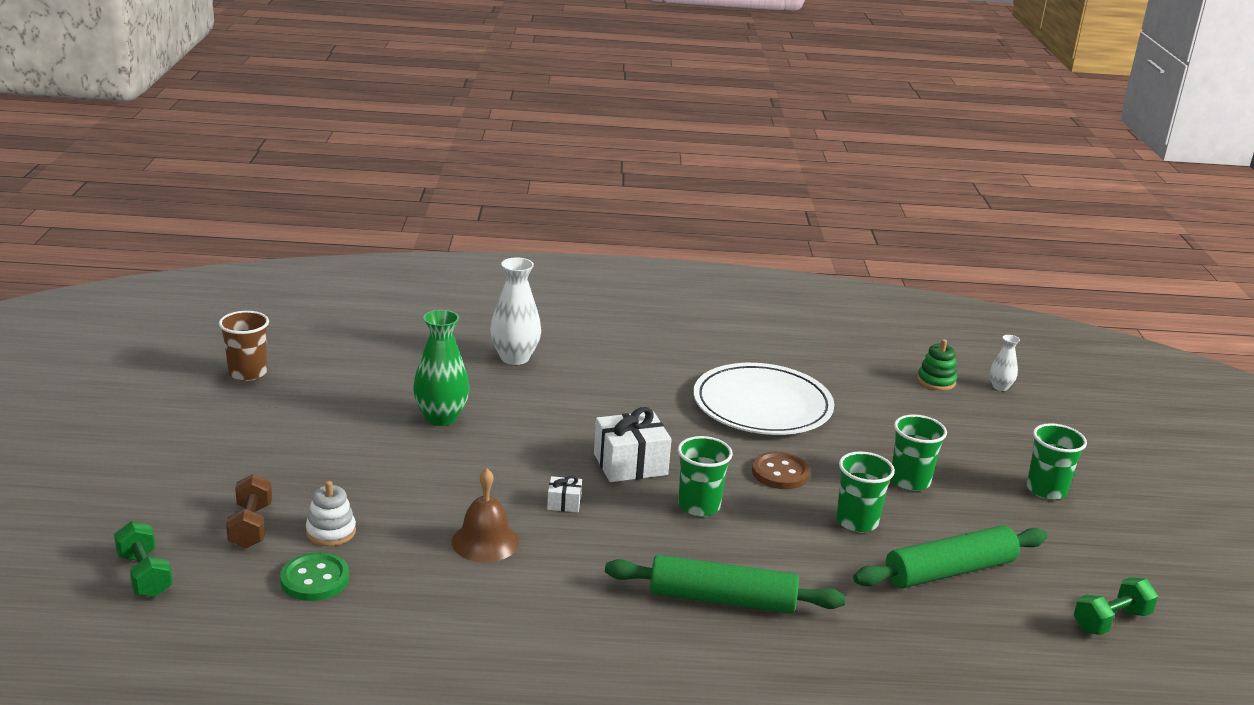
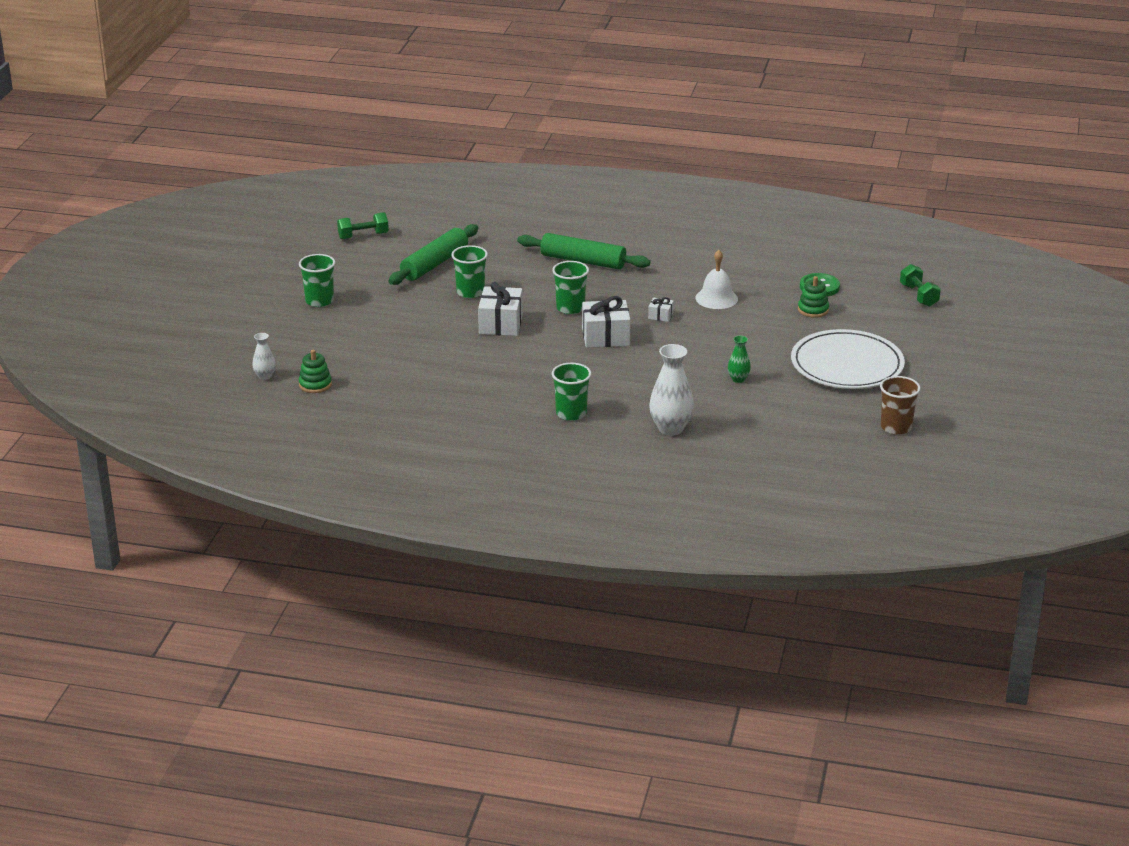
camera: 165 degrees left, 5 degrees up
brown dumbbell [226,474,272,548] -> none
white stacking toy [306,481,356,546] -> green stacking toy [798,276,829,318]
green vase [413,310,469,426] -> green vase [728,336,751,383], size x0.54
brown bell [451,468,519,562] -> white bell [695,250,738,309]
white plate [693,363,834,435] -> white plate moved to [791,329,905,389]
brown button [752,452,810,489] -> white gift [478,282,523,336]
green rolling pin [853,525,1047,588] -> green rolling pin turned 45 degrees counterclockwise [388,224,478,285]
green cup [891,415,947,491] -> green cup moved to [552,363,591,421]

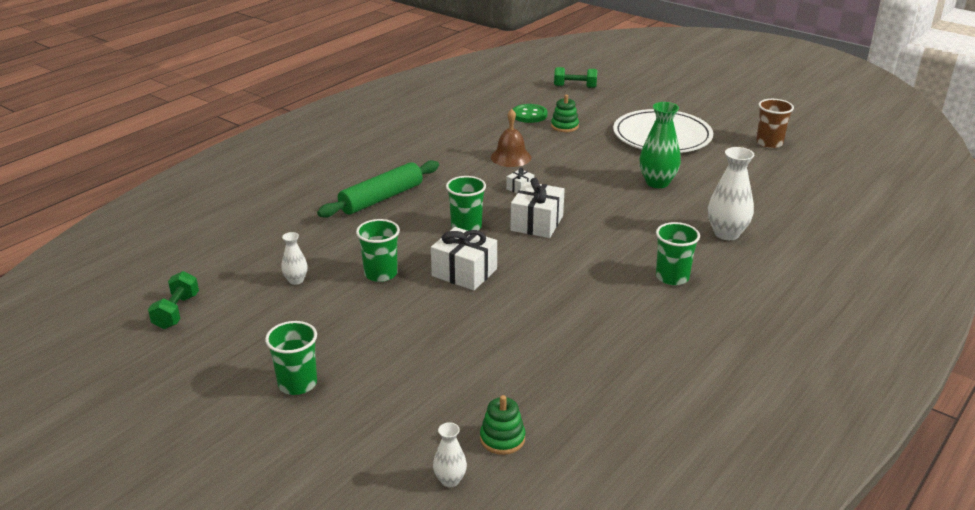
camera: 65 degrees left, 0 degrees up
green rolling pin [388,224,478,285] -> white vase [281,232,308,285]
white bell [695,250,738,309] -> brown bell [491,109,531,167]
green vase [728,336,751,383] -> green vase [639,102,681,188], size x1.86

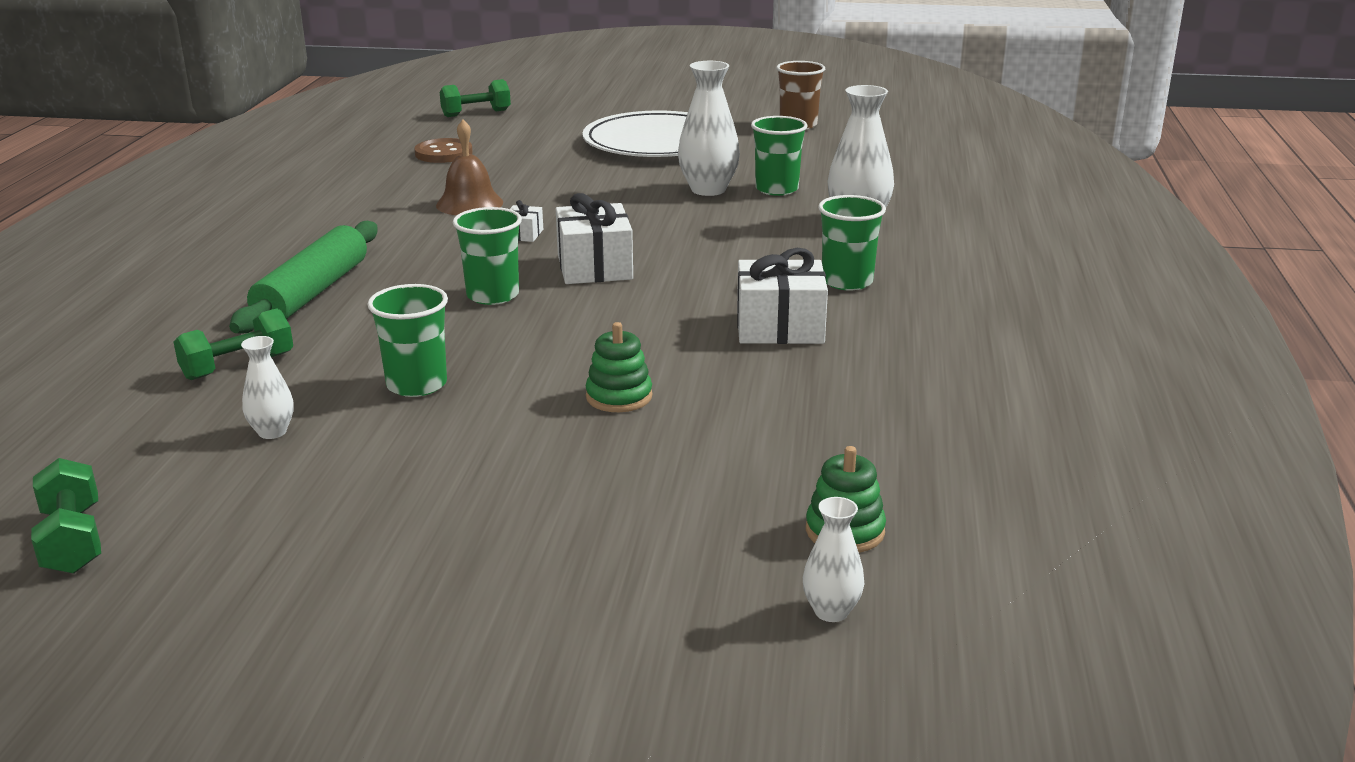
camera: 30 degrees left, 5 degrees down
green cup [265,321,317,395] -> green cup moved to [751,116,807,196]
white gift [431,227,497,290] -> white gift moved to [737,248,828,344]
green button [513,104,547,123] -> brown button [414,138,473,163]
green stacking toy [551,95,579,132] -> green stacking toy moved to [586,322,652,412]
green vase [639,102,681,188] -> white vase [678,61,740,196]
none -> green dumbbell [174,308,293,380]

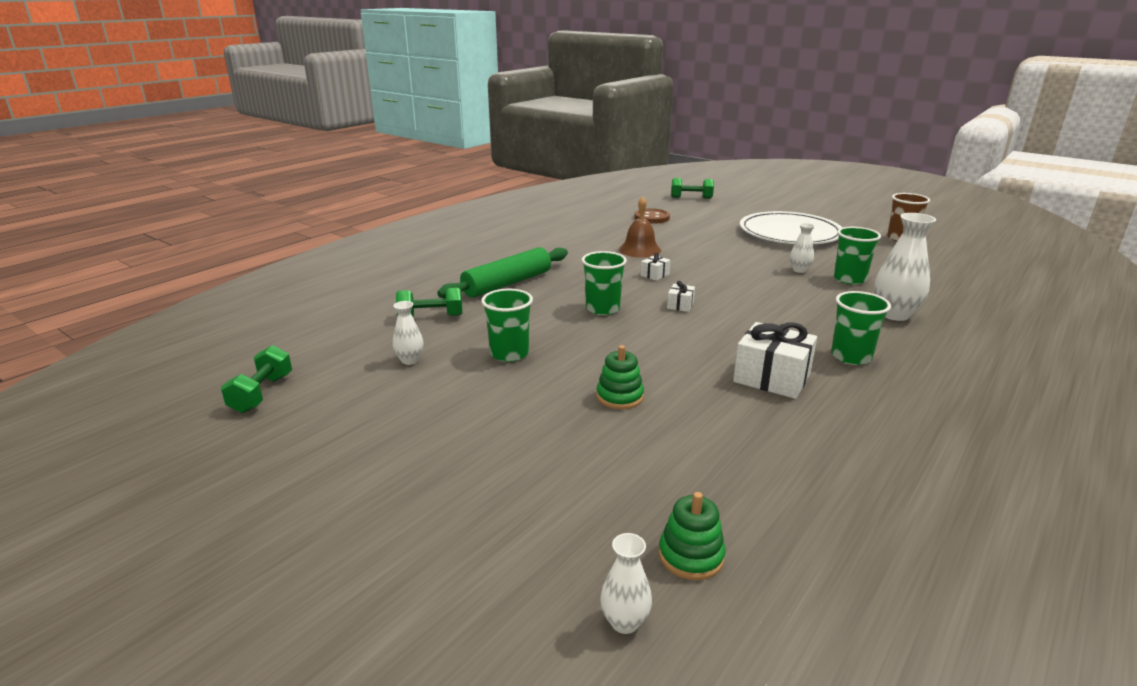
camera: 30 degrees right, 0 degrees up
white gift [556,193,633,284] -> white gift [667,281,695,312], size x0.49
white vase [678,61,740,196] -> white vase [790,223,815,273], size x0.54

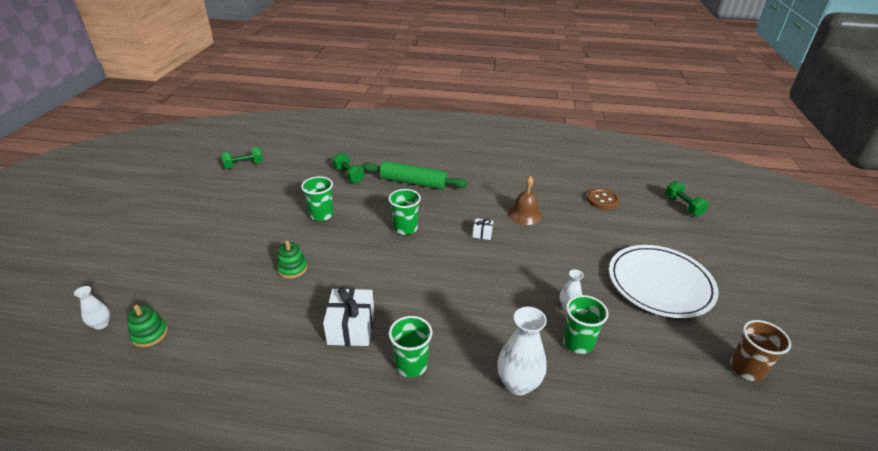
camera: 60 degrees right, 10 degrees up
white vase [393,301,424,365] -> none
white gift [667,281,695,312] -> none

